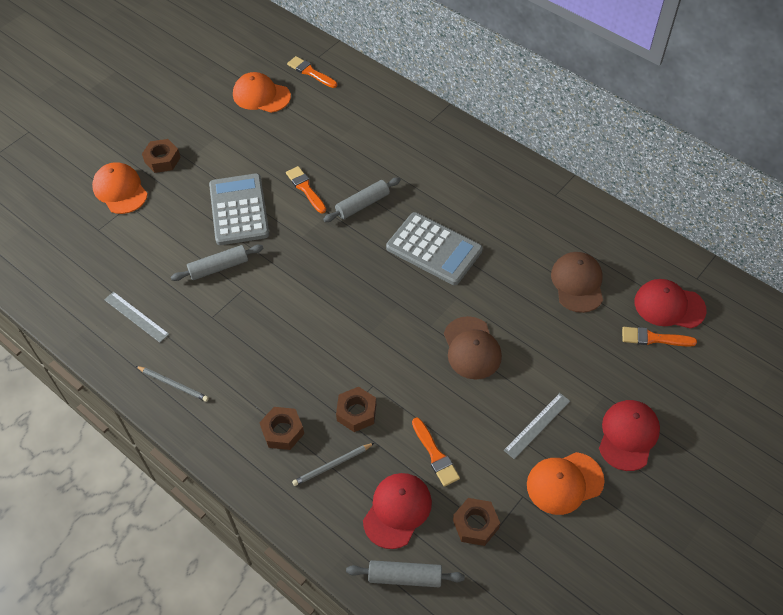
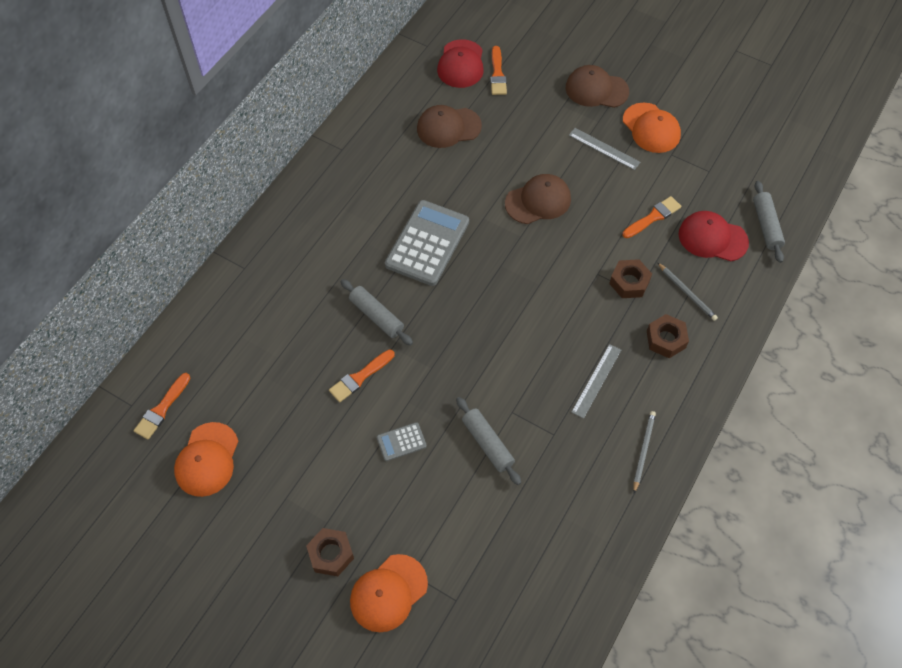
camera: 100 degrees left, 5 degrees up
grey ruler [104,292,169,342] -> grey ruler moved to [571,344,621,419]
grey calculator [209,173,269,245] -> grey calculator [377,422,427,461], size x0.46
brown nut [453,498,500,546] -> none
red cap [599,400,660,471] -> brown cap [566,65,629,108]

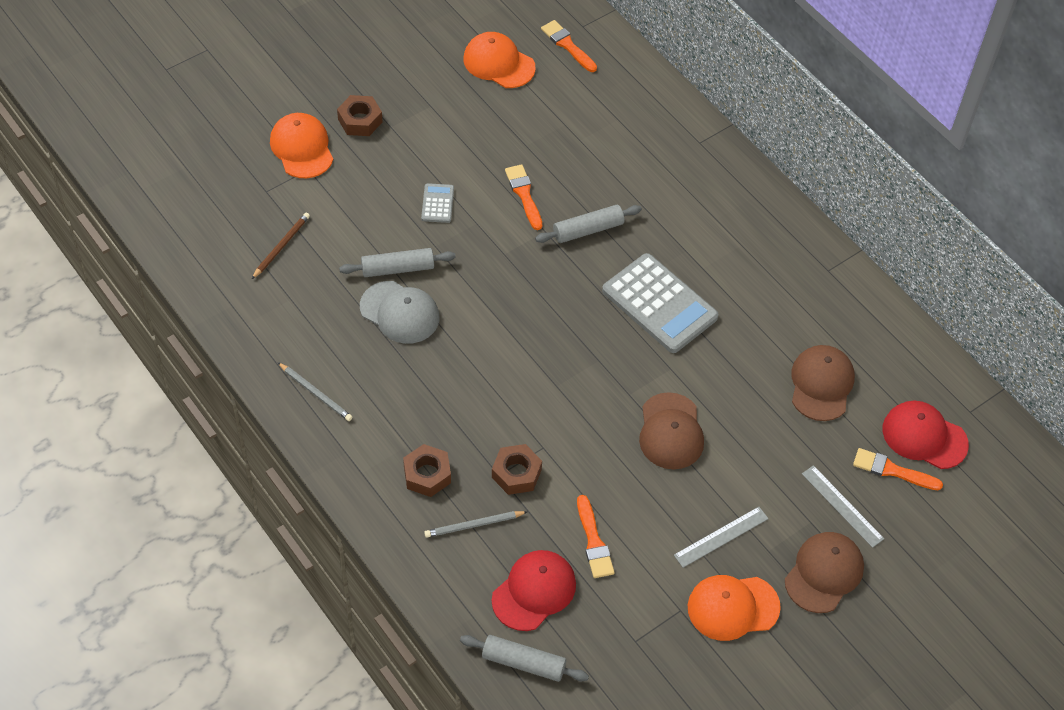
camera: 110 degrees right, 5 degrees down
grey ruler [571,344,621,419] -> grey ruler moved to [802,465,884,548]
none -> brown pencil [252,213,310,279]
none -> grey cap [360,281,440,344]

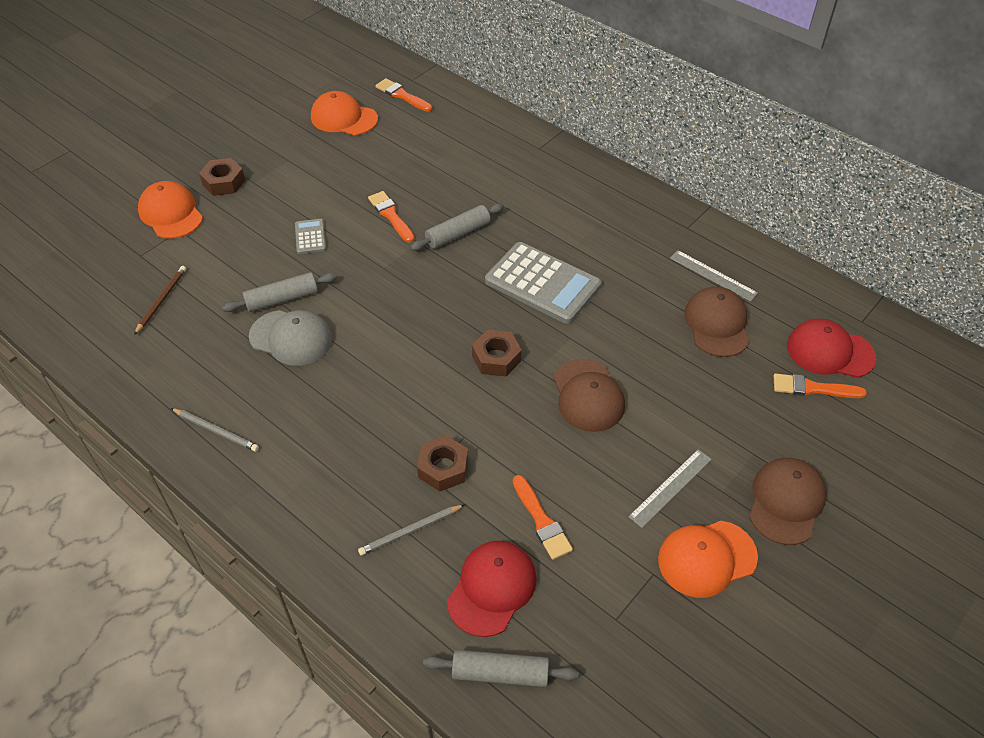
camera: 10 degrees left, 5 degrees down
brown nut [403,444,451,497] -> brown nut moved to [472,330,522,377]
grey ruler [802,465,884,548] -> grey ruler moved to [670,250,758,302]

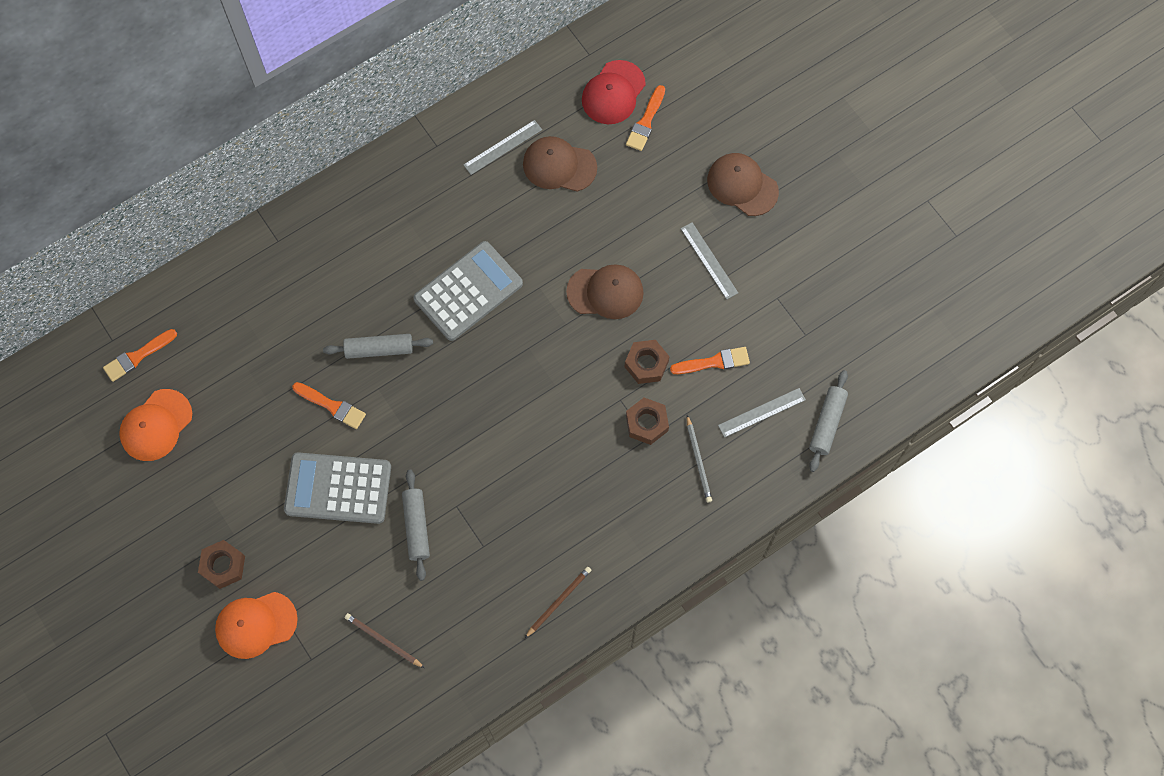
camera: 75 degrees left, 20 degrees up
grey pencil [171,408,259,452] -> brown pencil [525,567,591,638]
grey cap [249,310,332,366] -> none
grey calculator [295,219,326,254] -> grey calculator [284,452,391,524], size x2.19
orange brush [368,191,414,242] -> orange brush turned 135 degrees counterclockwise [292,382,366,429]
grey rolling pin [410,203,504,251] -> grey rolling pin turned 75 degrees counterclockwise [323,334,433,359]
red cap [447,541,537,637] -> grey ruler [718,388,806,438]
brown nut [472,330,522,377] -> brown nut moved to [625,340,670,384]
orange cap [658,521,758,598] -> none

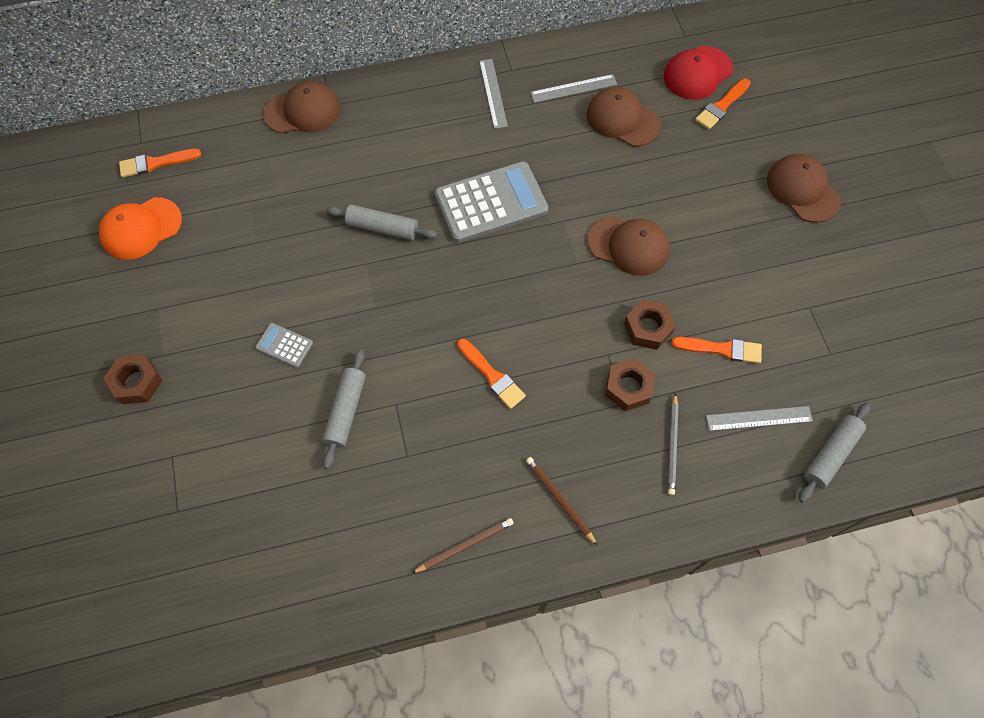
camera: 20 degrees right, 5 degrees down
orange cap [215,592,298,659] -> none
grey calculator [284,452,391,524] -> grey calculator [255,323,313,368], size x0.46
orange brush [292,382,366,429] -> orange brush moved to [457,339,526,409]
brown pencil [345,613,424,668] -> brown pencil moved to [526,457,598,546]
grey ruler [681,222,738,300] -> grey ruler moved to [479,59,508,129]
none -> brown cap [263,81,340,134]

